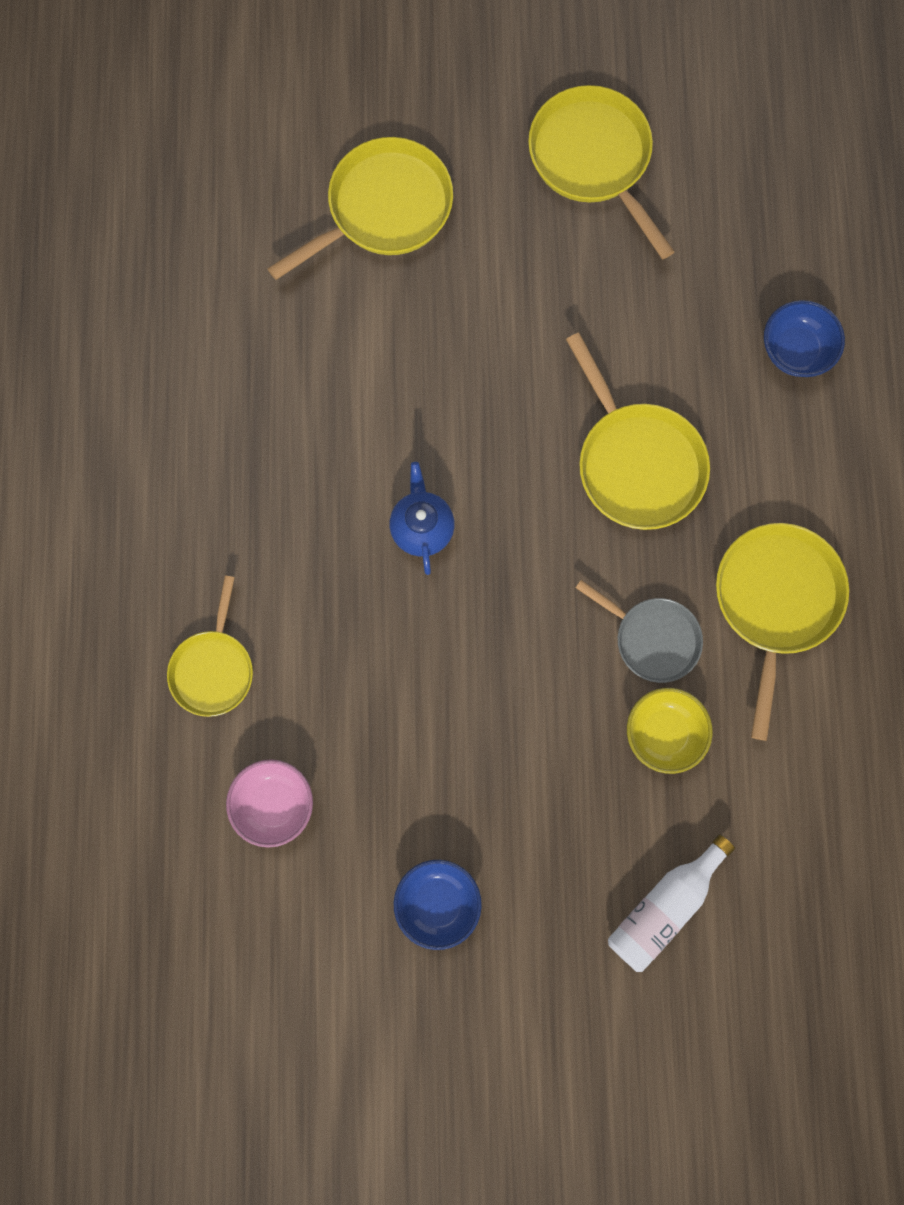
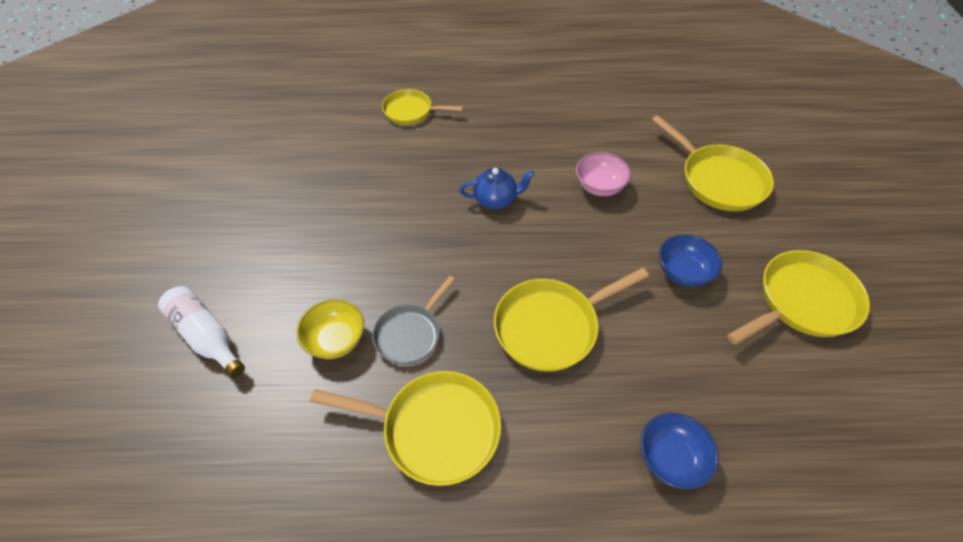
camera: 90 degrees right, 25 degrees down
pink bowl [226,759,313,848] -> pink bowl moved to [576,152,631,196]
blue bowl [394,860,482,950] -> blue bowl moved to [659,234,722,287]

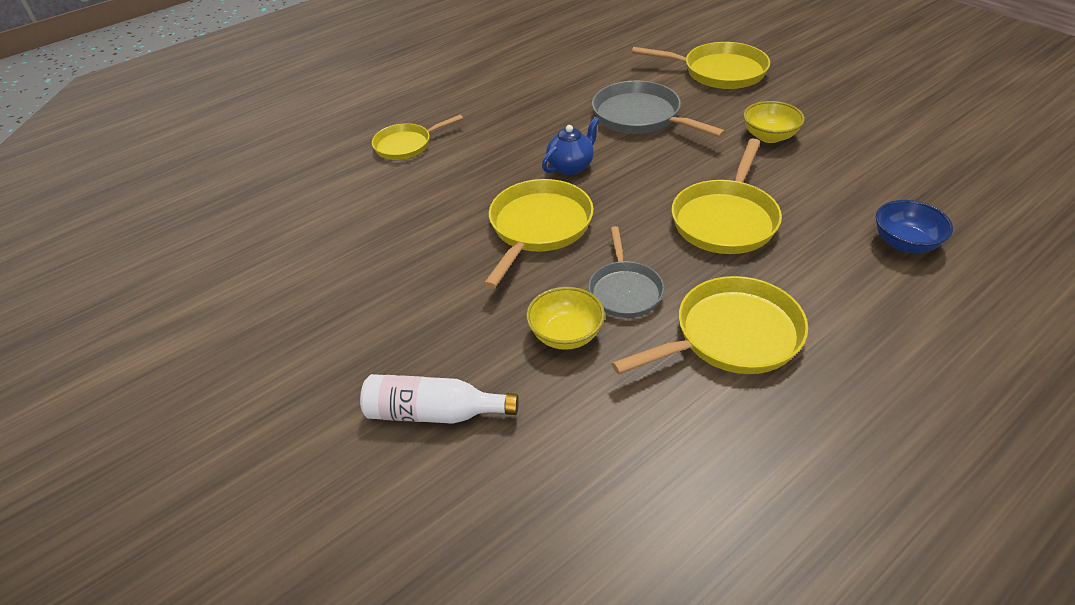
camera: 35 degrees left, 10 degrees down
pink bowl [576,152,631,196] -> grey pan [592,81,726,137]
blue bowl [659,234,722,287] -> yellow bowl [743,101,805,143]
yellow pan [727,250,870,345] -> yellow pan moved to [484,179,594,289]

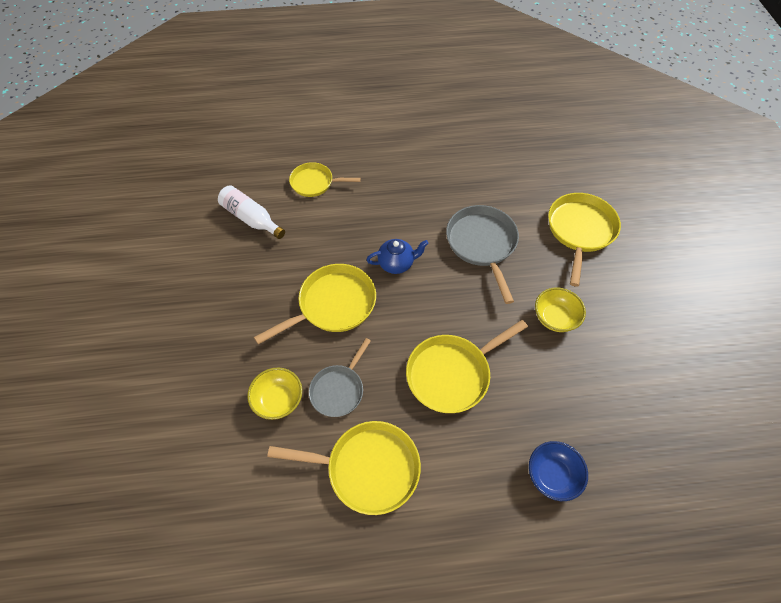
camera: 30 degrees right, 15 degrees up
white bottle [360,374,519,424] -> white bottle moved to [218,185,285,239]
yellow pan [632,42,770,89] -> yellow pan turned 120 degrees counterclockwise [548,193,621,287]

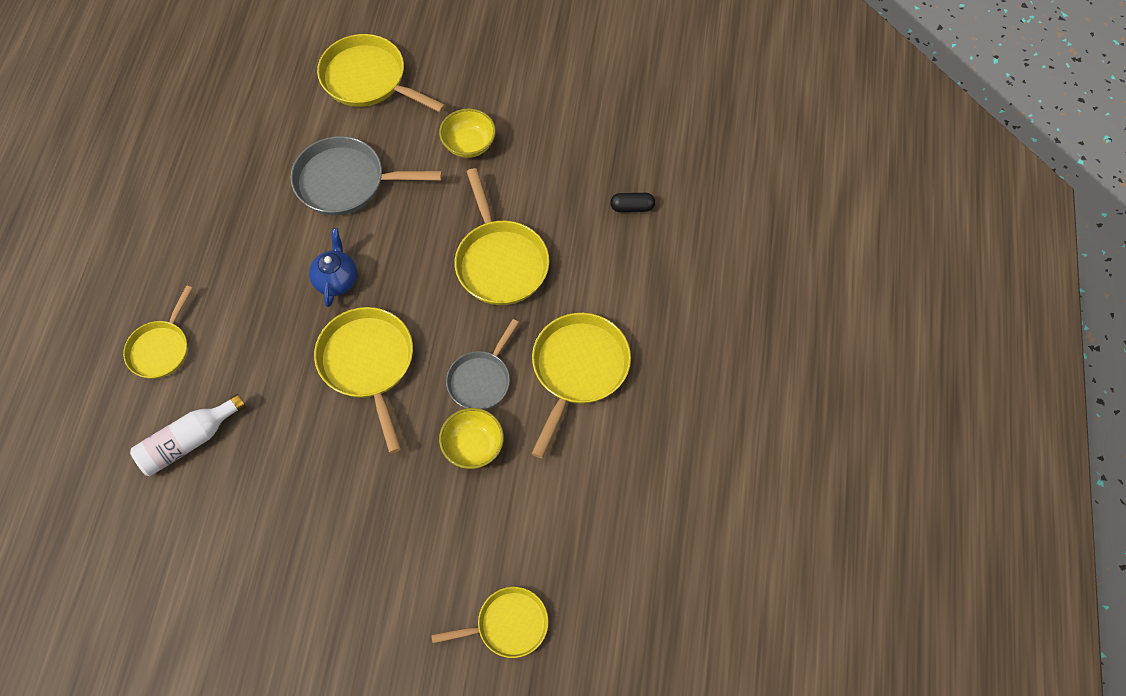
camera: 75 degrees left, 5 degrees up
grey pan [309,338,371,417] -> grey pan turned 75 degrees clockwise [446,319,519,410]
blue bowl [529,441,588,501] -> black capsule [610,193,655,212]
none -> yellow pan [431,587,548,658]

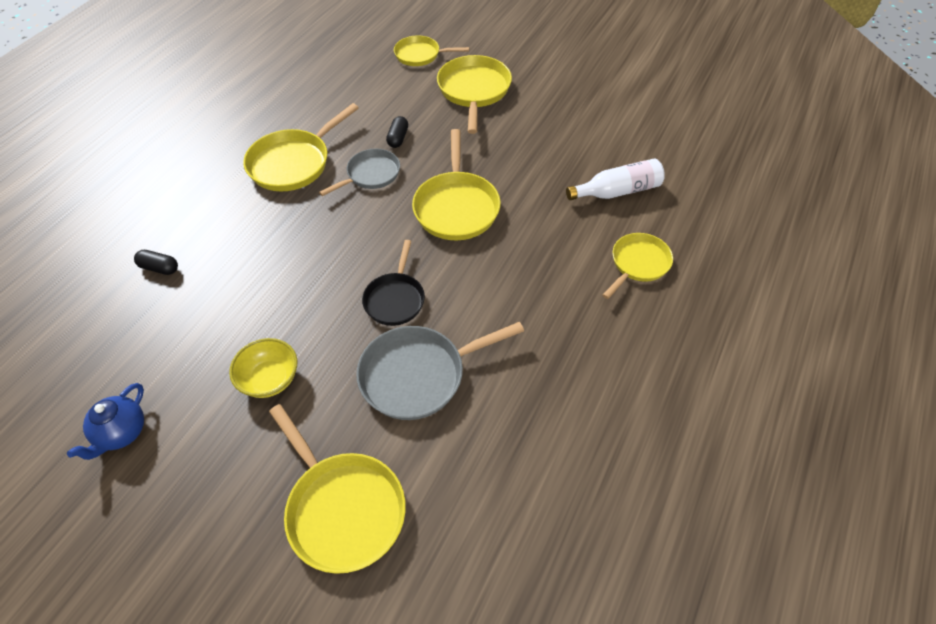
camera: 160 degrees left, 10 degrees down
grey pan [291,136,442,215] -> grey pan turned 135 degrees clockwise [356,322,524,420]
blue teapot [309,228,357,307] -> blue teapot moved to [67,383,144,460]
yellow bowl [439,408,504,469] -> black capsule [386,116,408,148]
yellow pan [455,168,549,305] -> yellow pan moved to [437,55,512,134]
none -> black pan [362,240,425,326]

